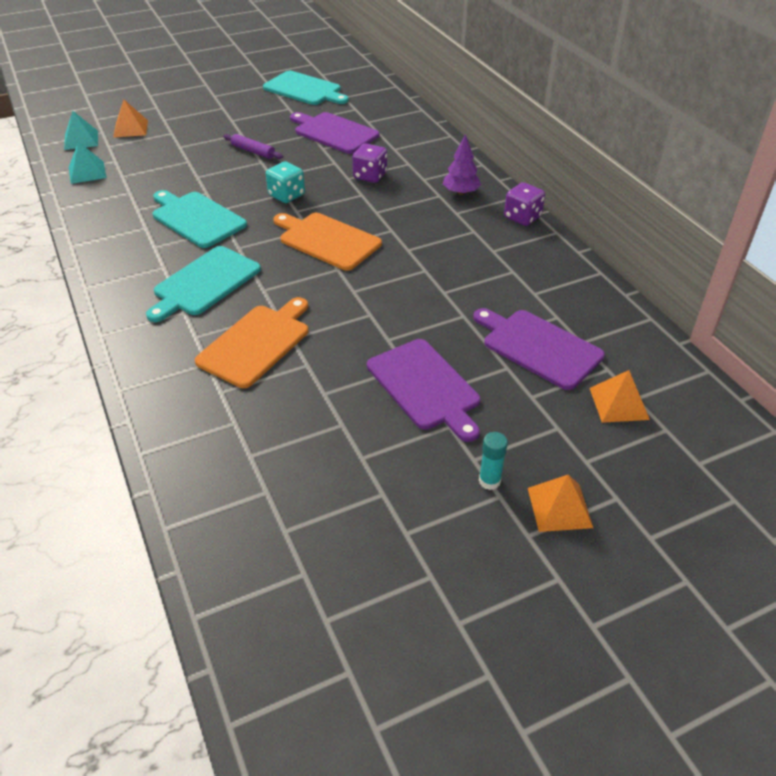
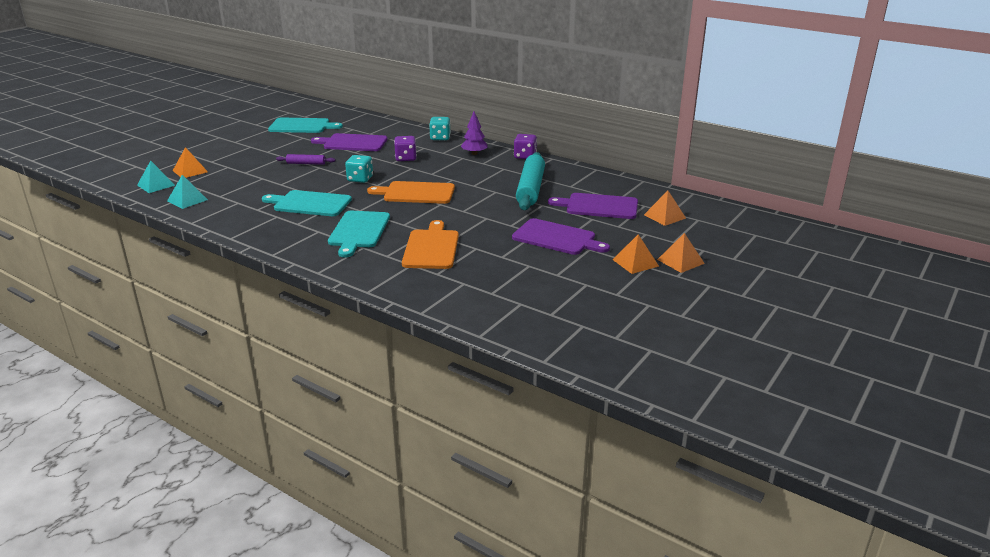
camera: 30 degrees left, 15 degrees down
turquoise glue stick [479,432,508,490] -> orange pyramid [612,234,659,274]
none -> turquoise dice [429,117,451,140]
none -> turquoise rolling pin [516,152,545,210]

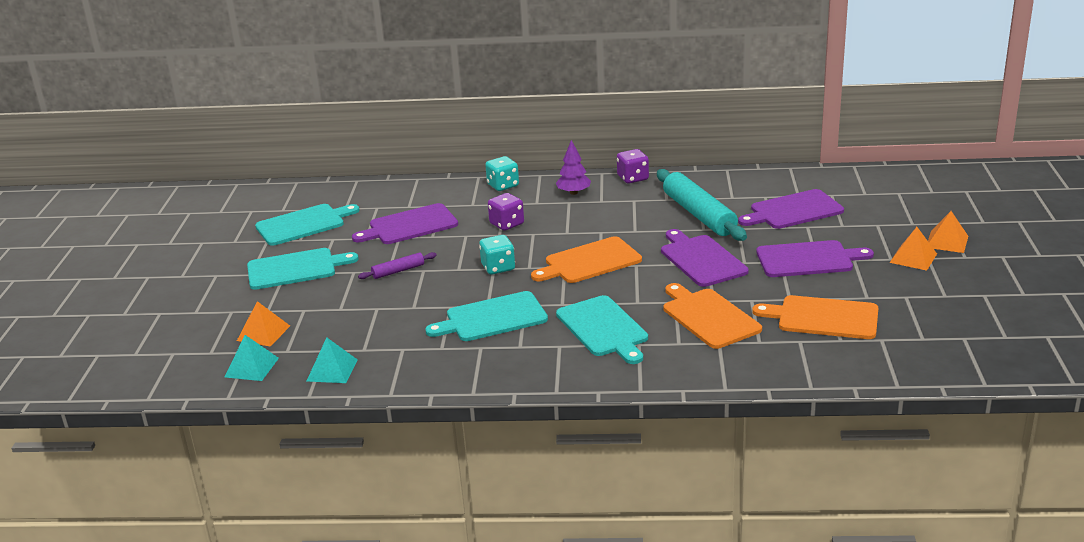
camera: 30 degrees left, 0 degrees up
orange pyramid [644,191,686,226] -> none
none -> turquoise cutting board [247,248,359,290]
none -> purple cutting board [661,229,749,287]
none -> orange cutting board [752,295,878,339]

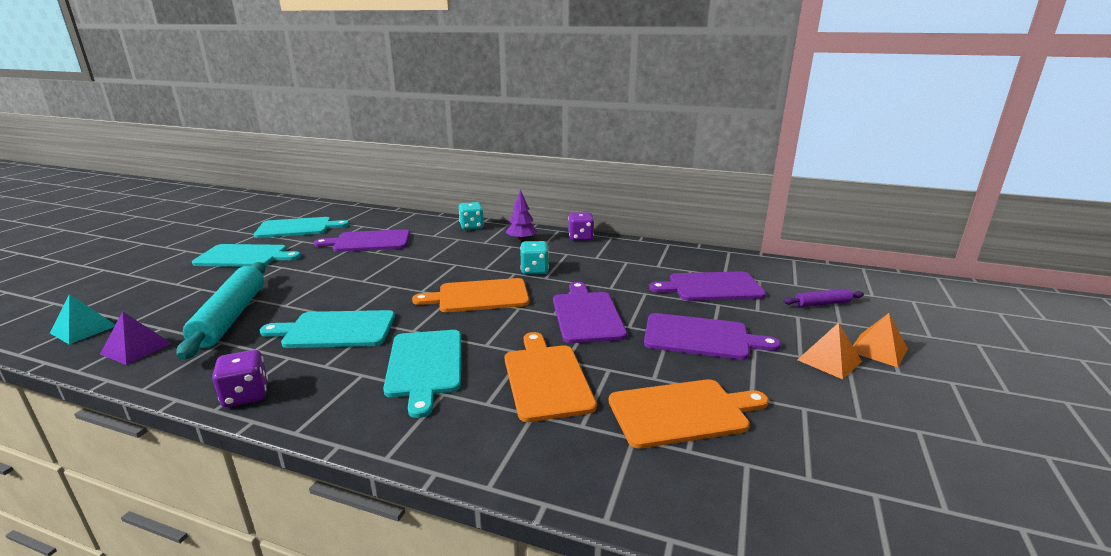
camera: 15 degrees right, 5 degrees down
orange pyramid [237,301,290,347] -> none
turquoise pyramid [307,337,358,383] -> purple pyramid [100,312,172,365]
purple rolling pin [358,252,437,279] -> purple rolling pin moved to [783,289,864,307]
turquoise dice [479,235,515,275] -> turquoise dice moved to [520,241,549,274]
purple dice [488,193,524,231] -> purple dice moved to [212,350,268,407]
turquoise rolling pin [657,169,747,241] -> turquoise rolling pin moved to [176,262,266,360]
orange cutting board [752,295,878,339] -> orange cutting board turned 135 degrees clockwise [609,379,769,448]

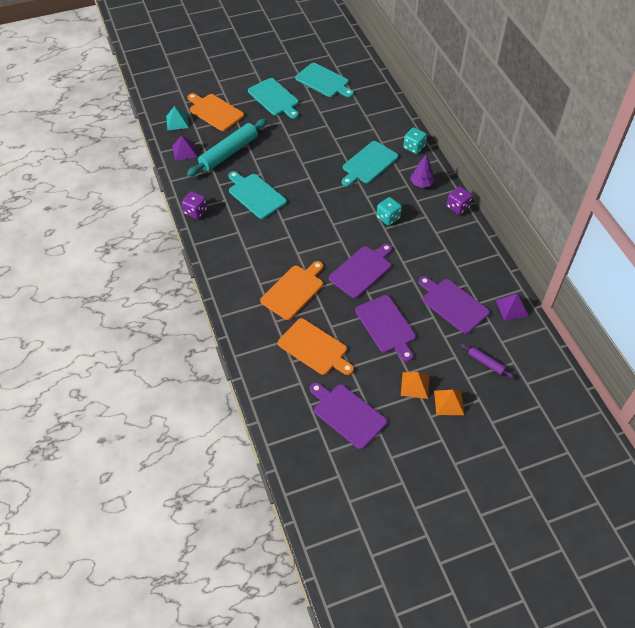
camera: 50 degrees right, 30 degrees up
purple cutting board [314,229,410,252] -> purple cutting board moved to [310,383,387,449]
turquoise cutting board [383,330,461,418] -> turquoise cutting board moved to [342,141,398,186]
orange cutting board [412,278,529,312] -> orange cutting board moved to [187,93,244,131]
none -> purple pyramid [496,294,528,321]

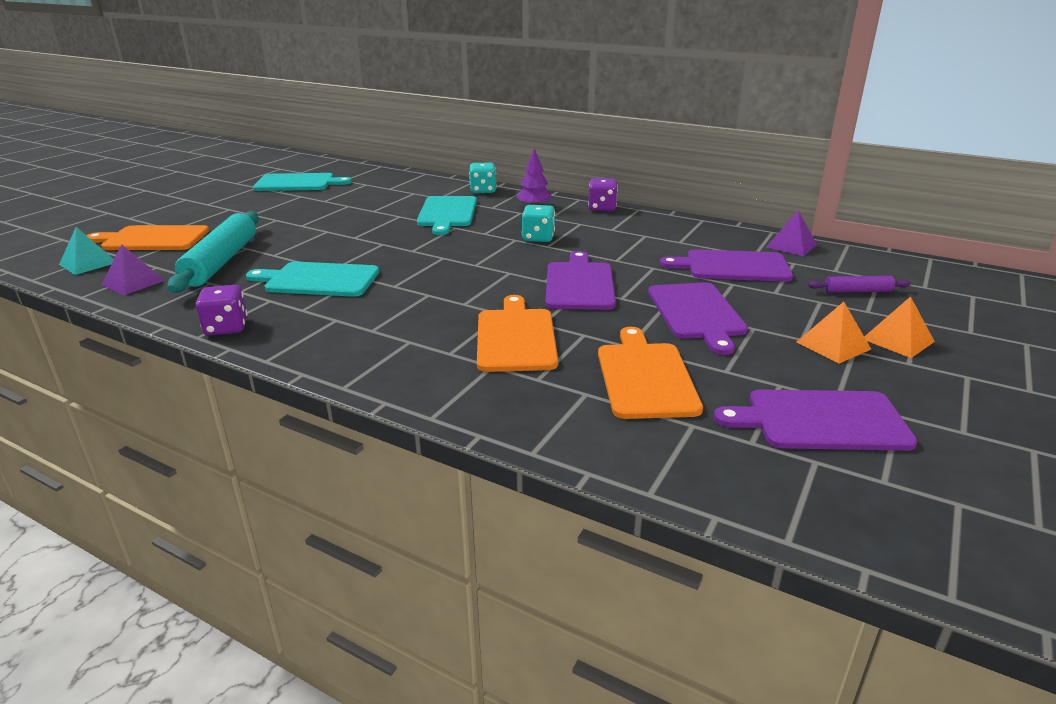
camera: 40 degrees left, 25 degrees down
turquoise cutting board [248,78,299,119] -> none
orange cutting board [278,318,354,375] -> orange cutting board turned 90 degrees counterclockwise [598,327,703,419]
purple cutting board [355,295,416,362] -> purple cutting board turned 60 degrees clockwise [648,282,748,355]

